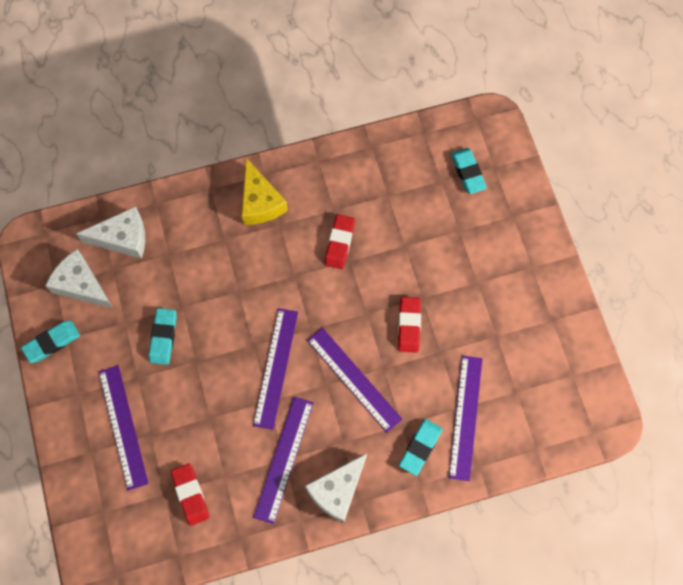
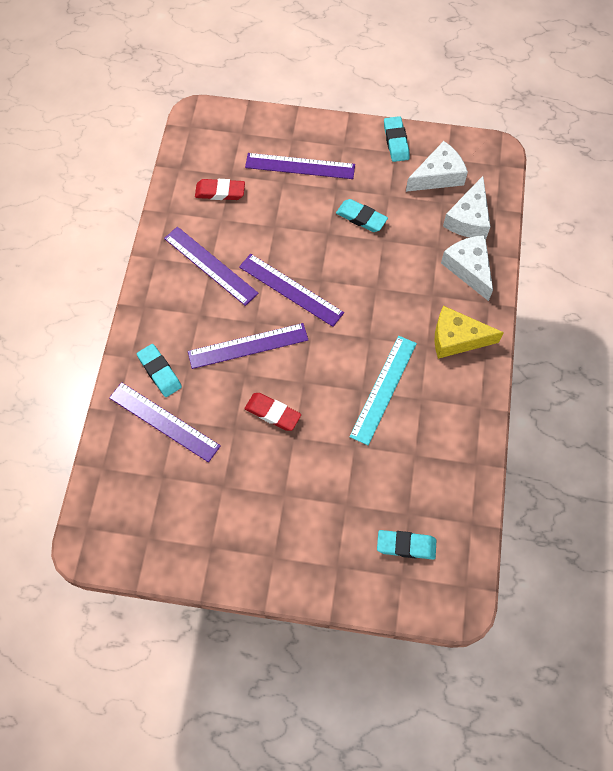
camera: 115 degrees right, 5 degrees down
white cheese [305,453,367,523] -> white cheese moved to [441,235,493,301]
red eraser [324,214,355,269] -> turquoise ruler [349,336,417,445]

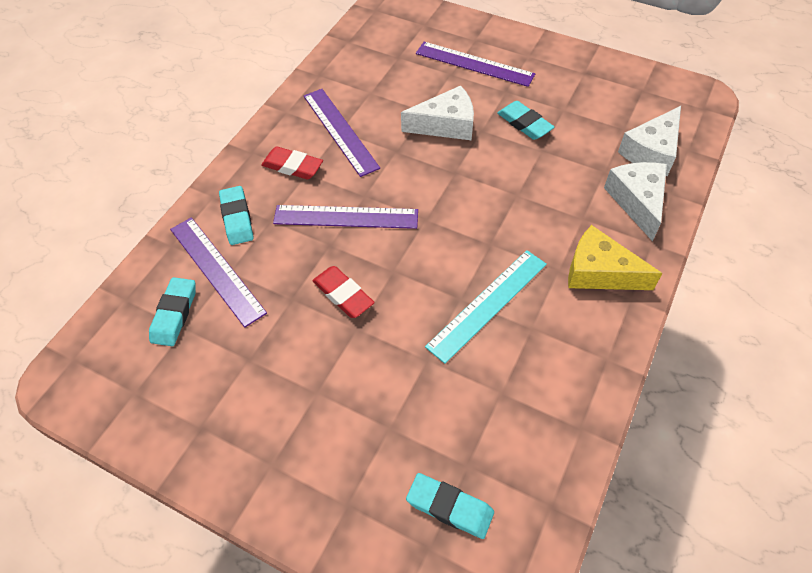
camera: 20 degrees right, 10 degrees down
red eraser [195,179,245,200] -> red eraser moved to [261,146,323,180]
purple ruler [239,254,344,327] -> none
turquoise eraser [384,116,410,162] -> turquoise eraser moved to [149,277,196,346]
white cheese [406,141,468,192] -> white cheese moved to [401,86,474,141]

